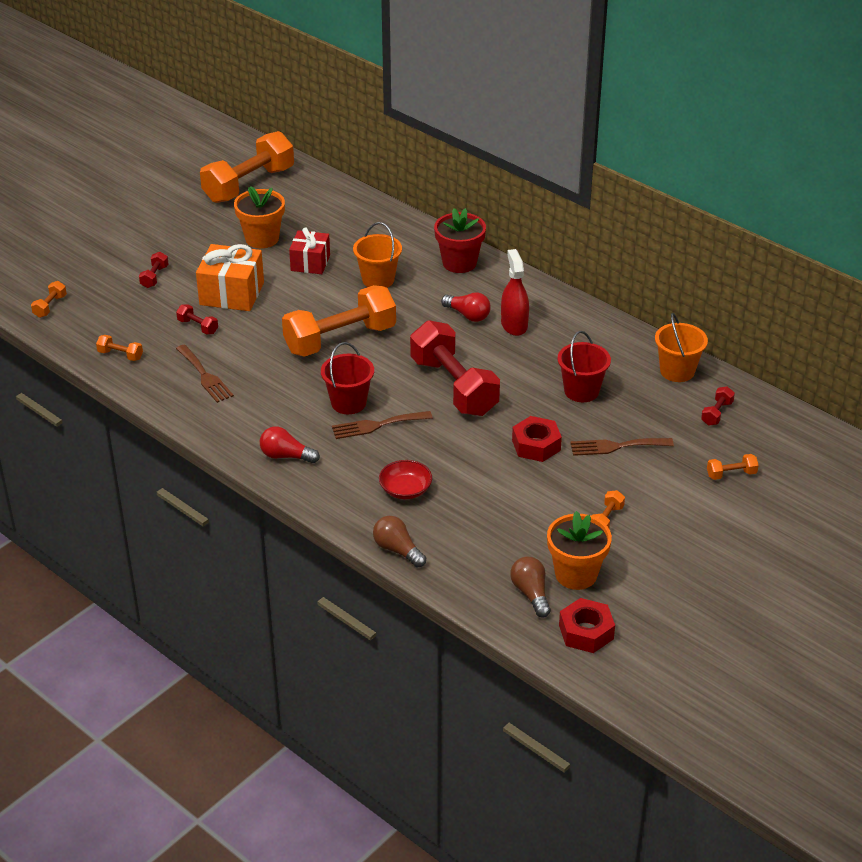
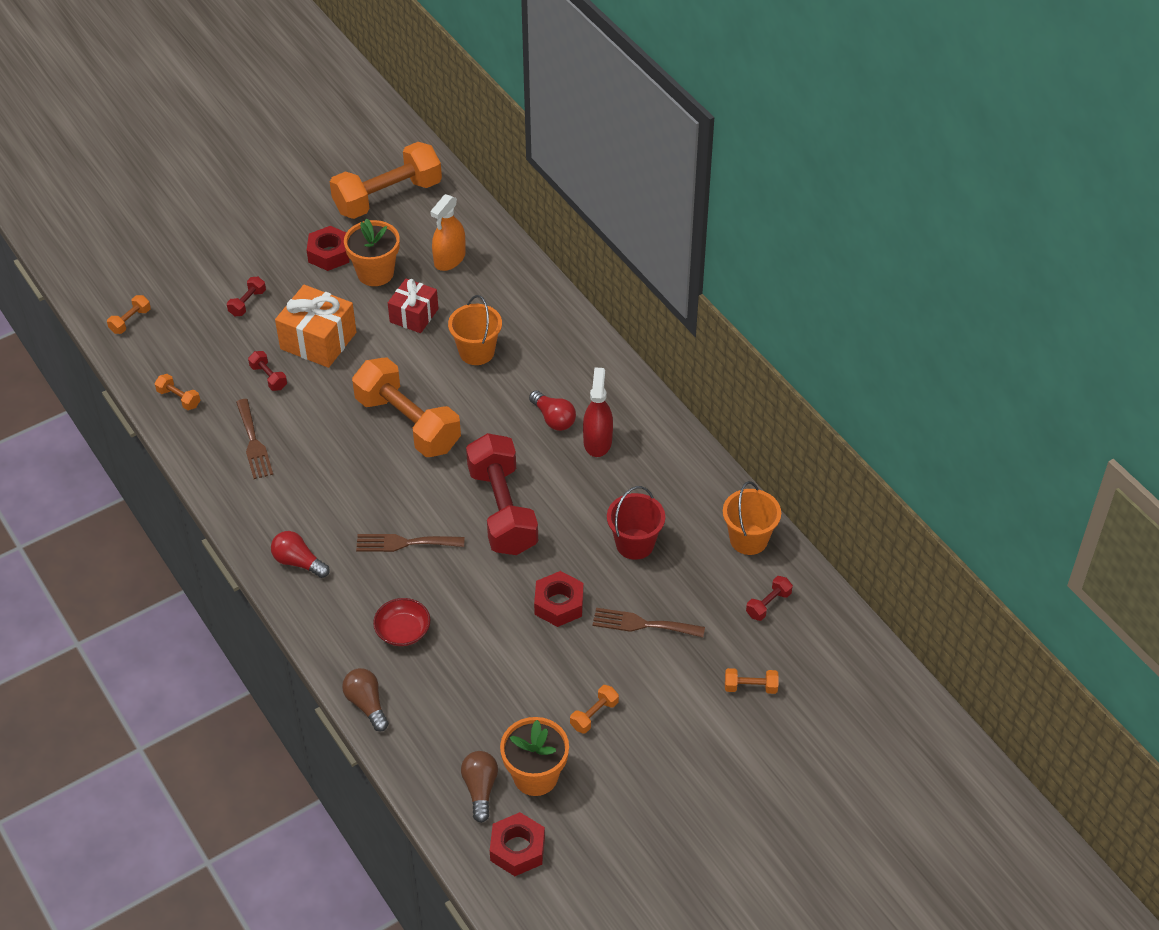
camera: 15 degrees right, 10 degrees up
orange dumbbell [282,285,396,357] -> orange dumbbell turned 60 degrees clockwise [352,357,461,457]
red bucket [321,342,374,414] -> none
red flower pot [434,208,486,273] -> none
none -> red nut [307,226,350,271]
none -> orange spray bottle [430,194,466,271]

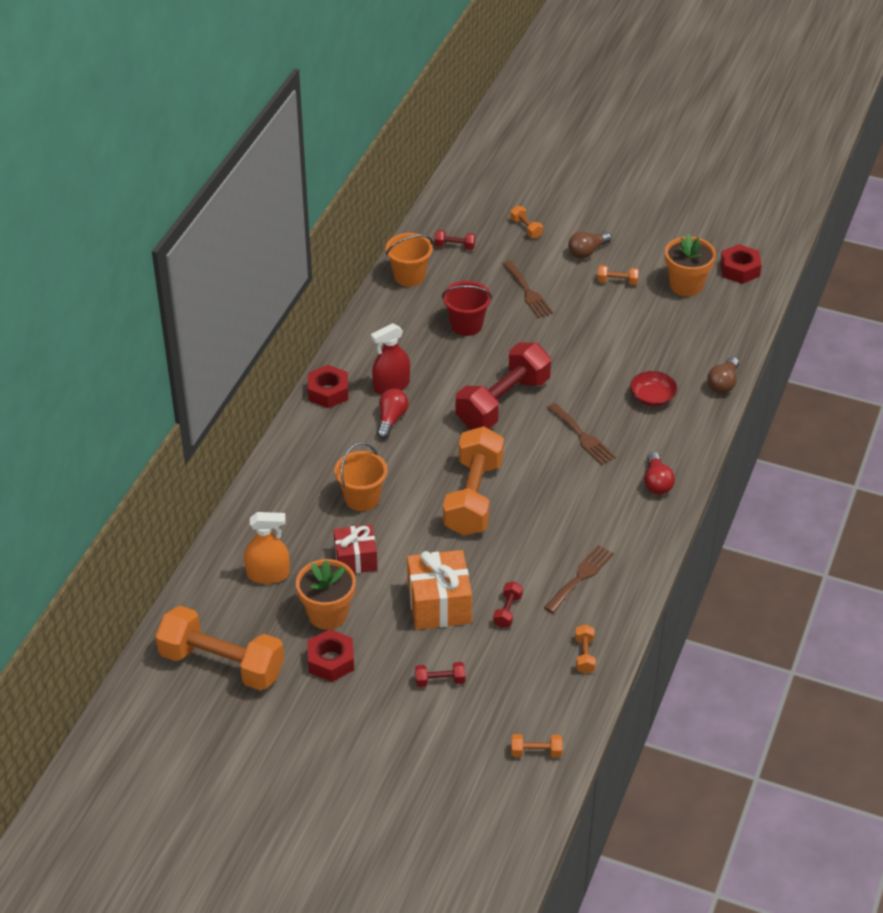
camera: 125 degrees left, 5 degrees down
brown light bulb [461,751,498,823] -> brown light bulb moved to [568,231,611,259]
red nut [534,571,583,627] -> red nut moved to [308,365,348,408]

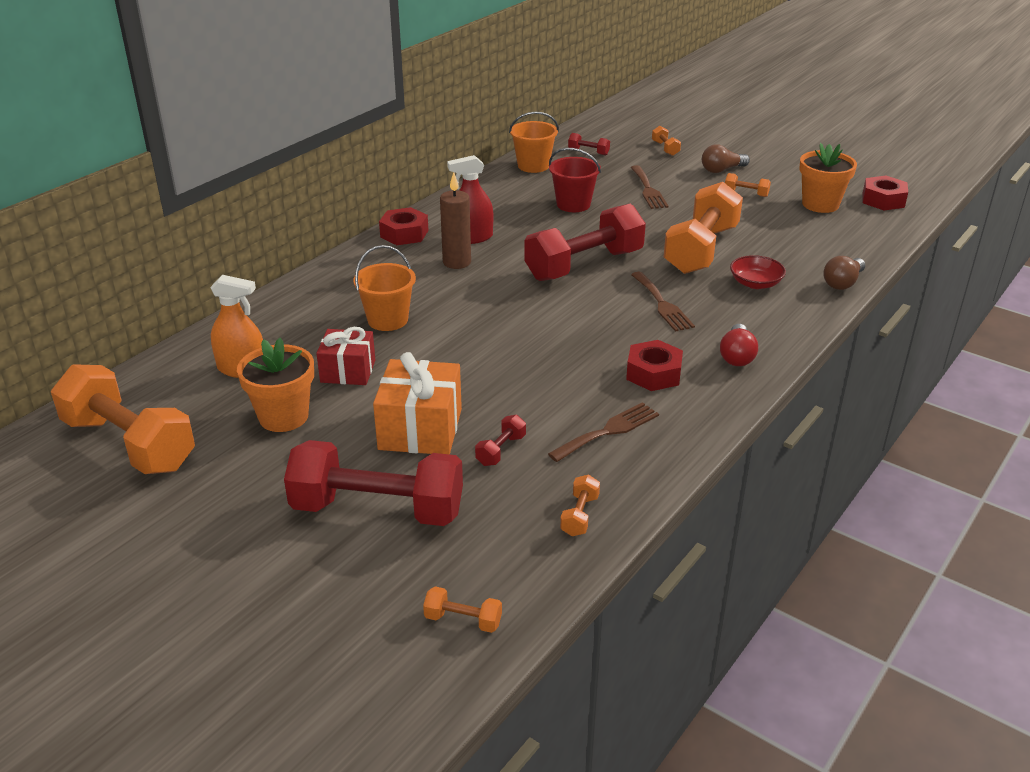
camera: 15 degrees right, 10 degrees down
red nut [307,629,354,682] -> red nut moved to [626,340,683,391]
red light bulb [377,389,409,439] -> brown candle [440,173,471,269]
red dumbbell [415,662,465,687] -> red dumbbell [284,440,463,526], size x2.50
orange dumbbell [443,426,504,536] -> orange dumbbell moved to [664,182,743,274]

